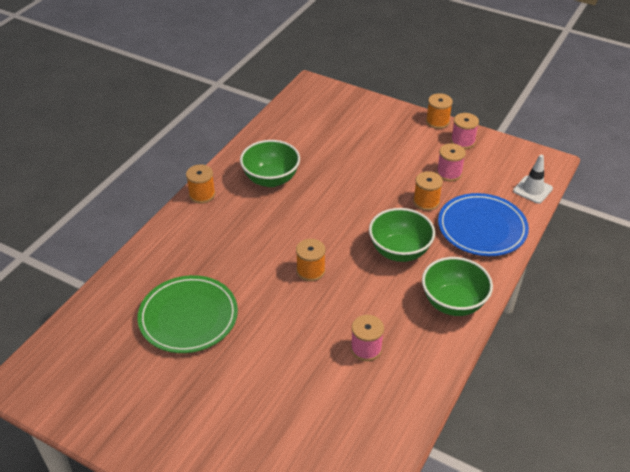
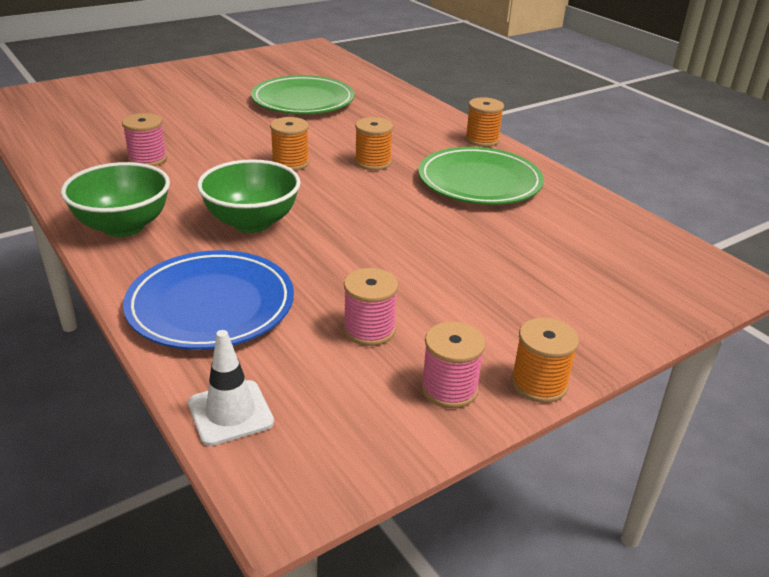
camera: 115 degrees right, 10 degrees down
green bowl [240,140,300,187] -> green plate [418,147,544,205]
orange spool [413,171,443,211] -> orange spool moved to [355,117,393,170]

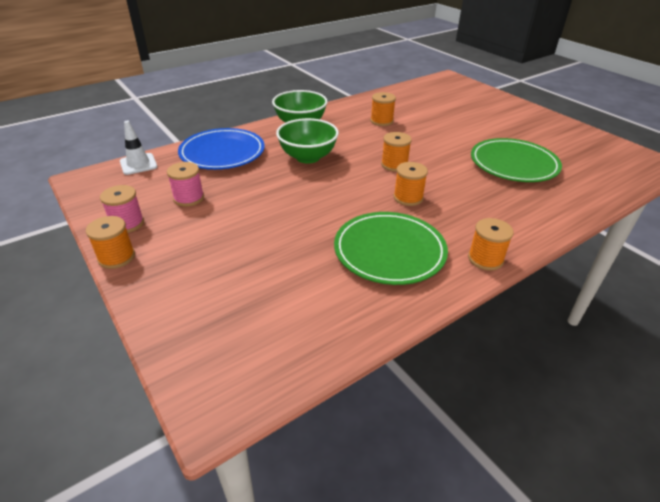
camera: 90 degrees right, 5 degrees up
pink spool [122,113,167,166] -> orange spool [370,92,396,126]

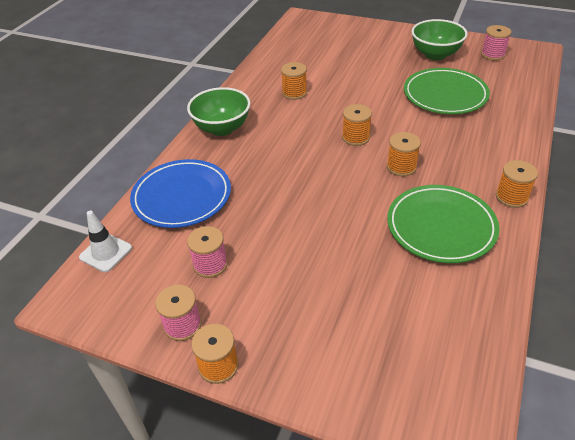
camera: 30 degrees left, 5 degrees up
green bowl [276,118,339,164] -> green bowl moved to [411,19,468,60]
none -> pink spool [481,25,512,61]

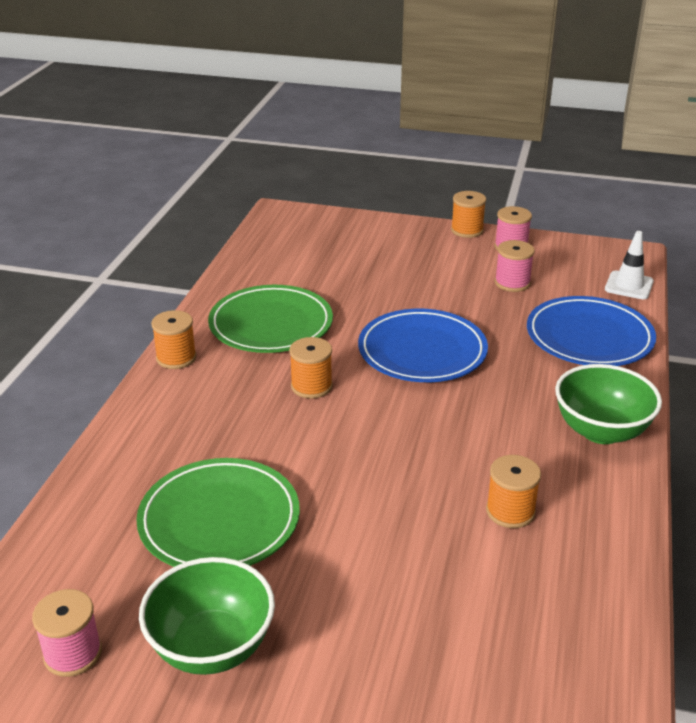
camera: 170 degrees right, 10 degrees down
orange spool [342,104,372,146] -> none
none -> blue plate [358,309,488,382]

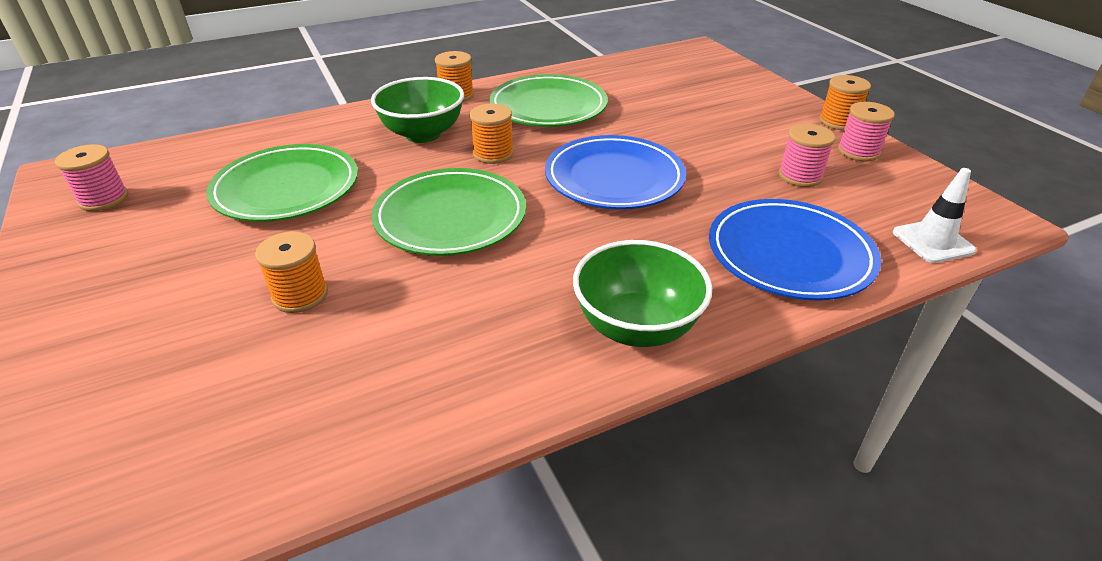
camera: 50 degrees right, 5 degrees up
green bowl [139,557,275,675] -> green bowl moved to [371,77,464,143]
orange spool [486,455,541,528] -> orange spool moved to [255,232,328,313]
none -> green plate [371,168,526,256]

